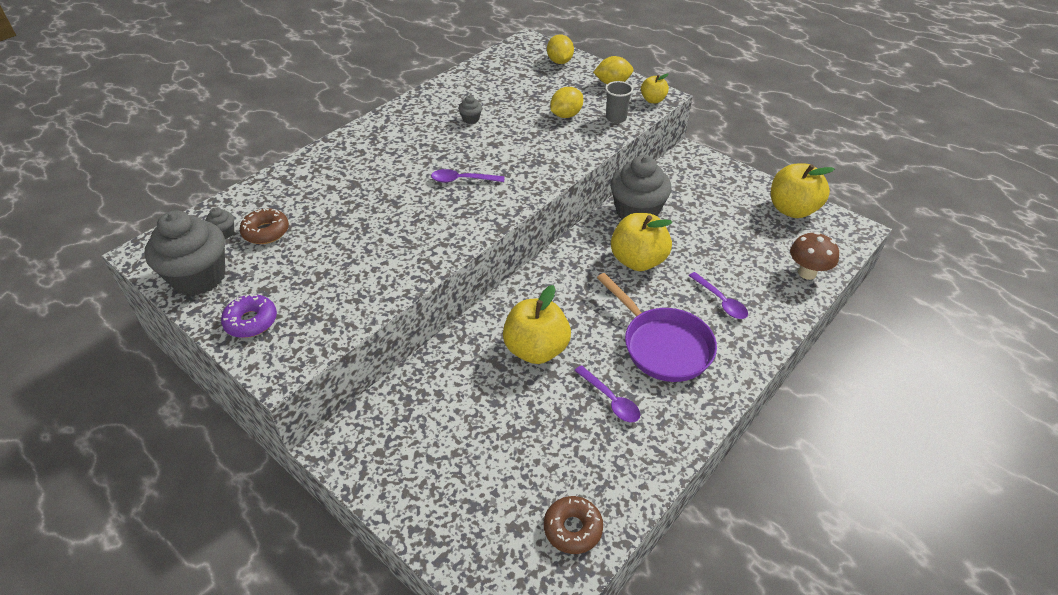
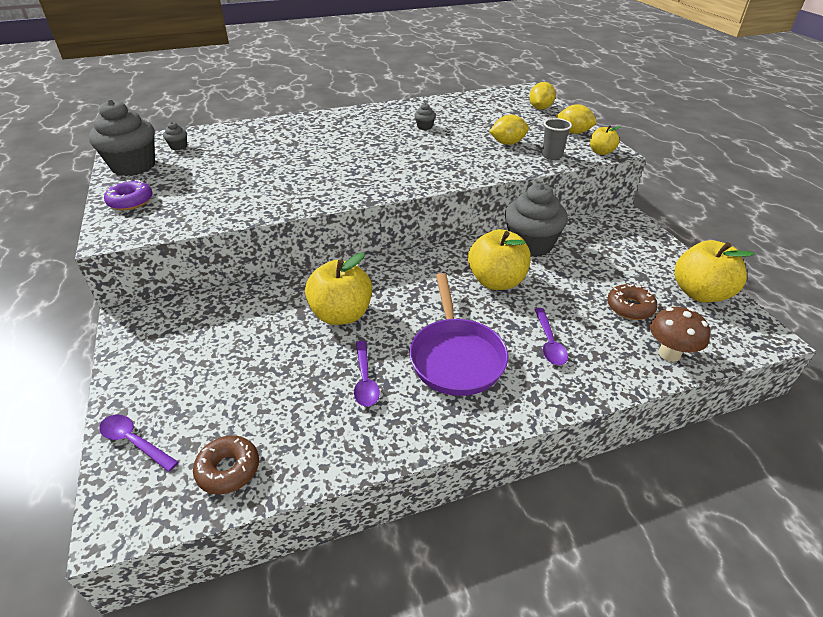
camera: 30 degrees right, 5 degrees down
brown donut [240,208,289,244] -> brown donut moved to [607,284,658,320]
purple spoon [431,169,505,183] -> purple spoon moved to [99,415,179,472]

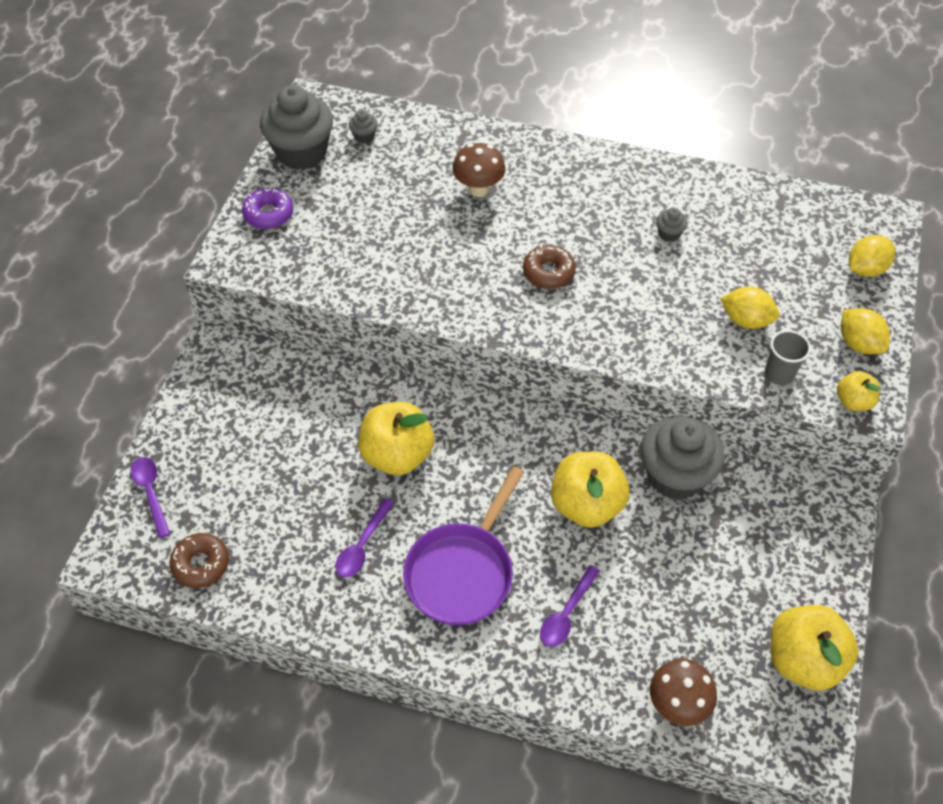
camera: 35 degrees right, 15 degrees up
brown donut [607,284,658,320] -> brown donut moved to [523,245,576,289]
none -> brown mushroom [452,143,506,197]

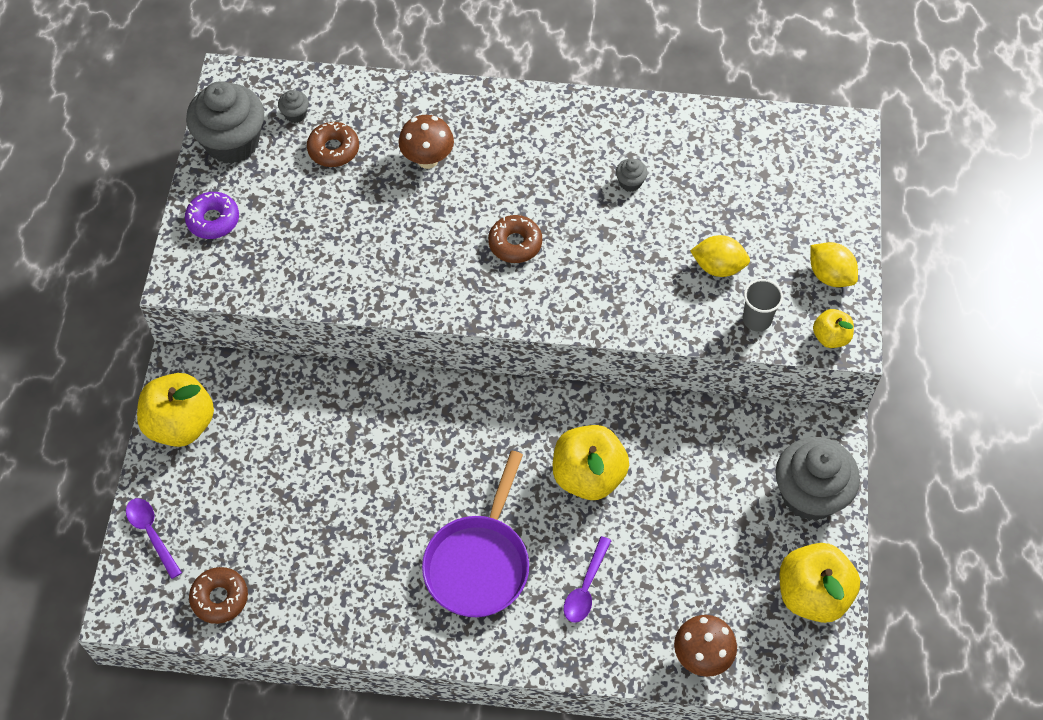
camera: 10 degrees left, 5 degrees up
purple spoon [335,498,394,578] -> none
yellow apple [358,402,434,475] -> yellow apple moved to [137,373,214,447]
grey cupcake [641,415,725,500] -> grey cupcake moved to [775,437,860,521]
yellow lemon [849,235,895,277] -> none
none -> brown donut [307,122,359,167]

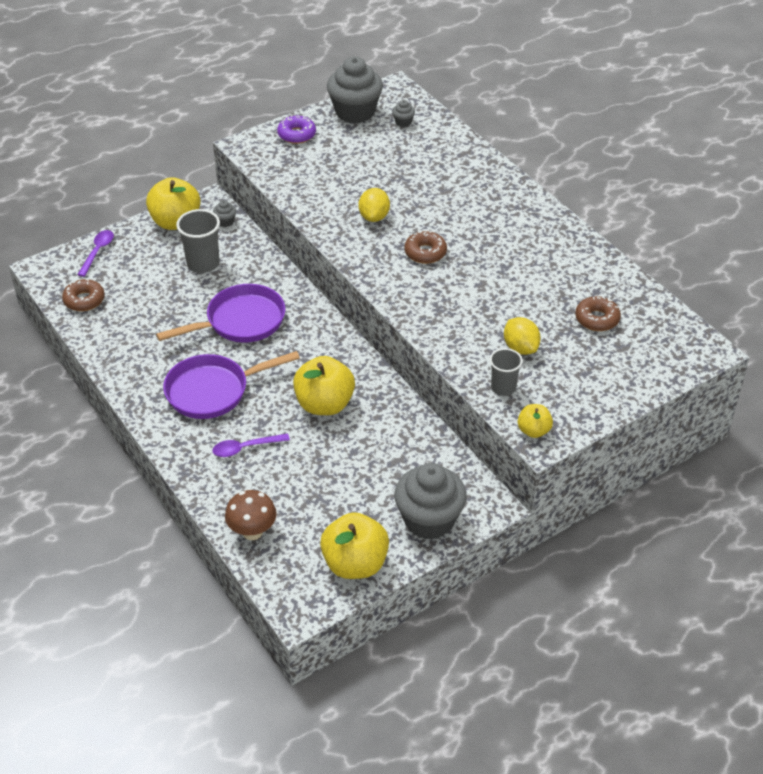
camera: 50 degrees right, 15 degrees down
brown donut [307,122,359,167] -> brown donut moved to [575,296,621,331]
brown mushroom [398,115,454,169] -> none
grey cupcake [616,159,648,192] -> grey cupcake moved to [213,200,236,227]
yellow lemon [810,242,858,287] -> yellow lemon moved to [358,188,390,222]
none -> purple pan [156,284,285,343]
none -> grey cup [176,209,220,273]

